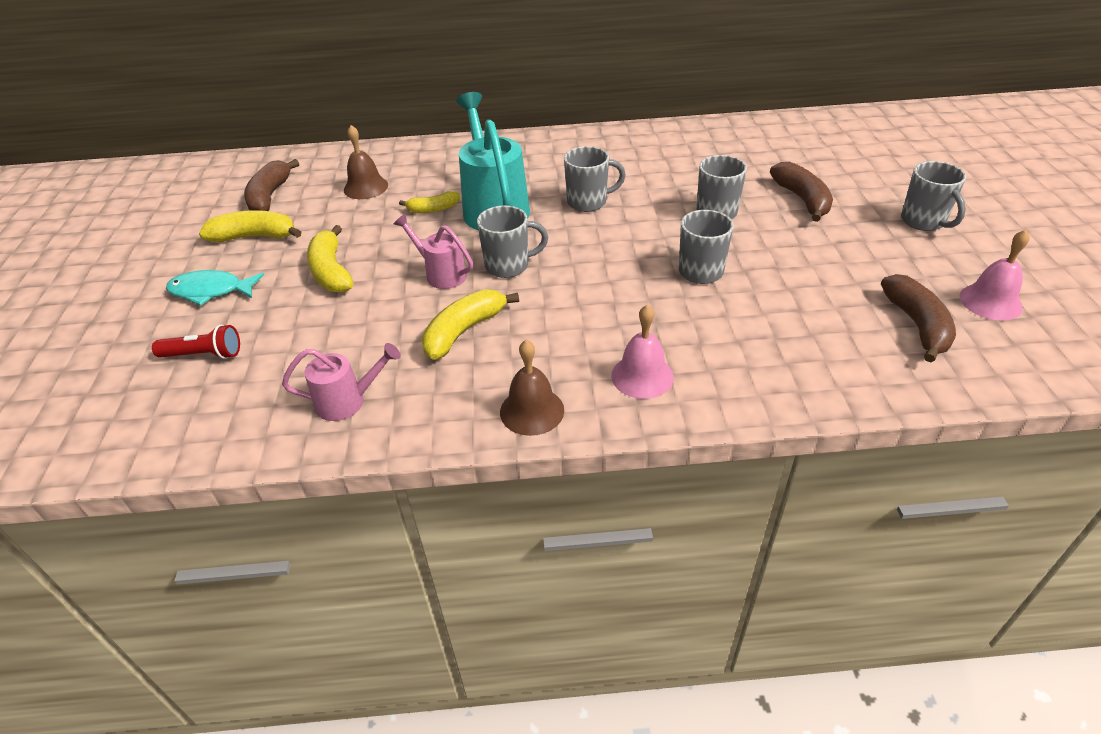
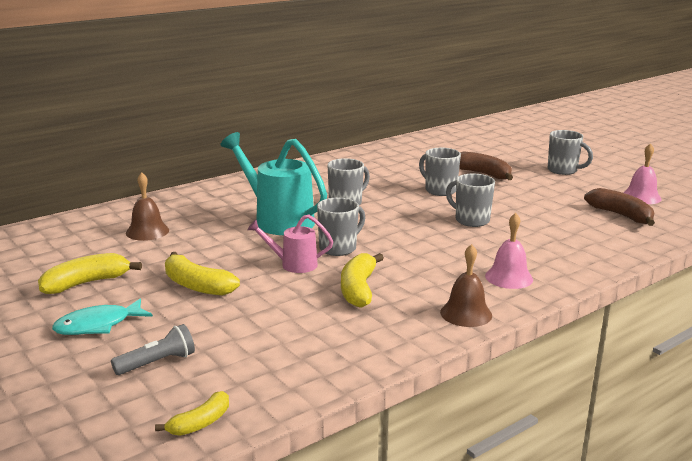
camera: 35 degrees left, 20 degrees down
red flashlight [152,325,240,359] -> grey flashlight [111,324,195,375]
brown banana [244,159,299,211] -> none
pink watering can [282,343,401,421] -> none
yellow banana [399,191,460,213] -> yellow banana moved to [155,391,229,436]

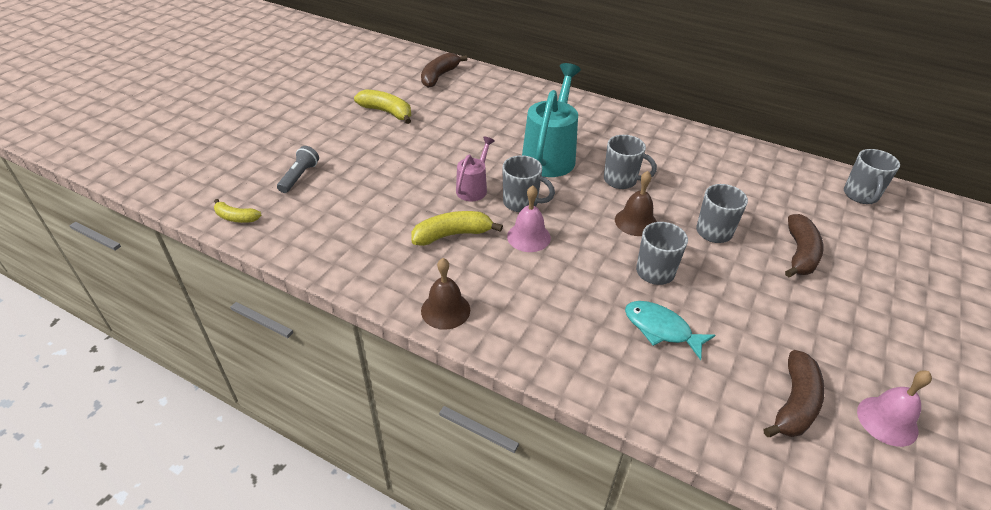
camera: 65 degrees right, 20 degrees up
turquoise fish [52,298,153,335] -> turquoise fish moved to [625,301,715,360]
grey flashlight [111,324,195,375] -> grey flashlight turned 105 degrees counterclockwise [277,146,319,193]
brown bell [126,172,169,241] -> brown bell moved to [615,171,657,236]
yellow banana [165,252,240,296] -> none
pink watering can [247,214,333,273] -> pink watering can turned 45 degrees clockwise [456,137,495,201]
pink bell [485,213,533,289] -> pink bell moved to [507,186,551,252]
grey mug [548,130,593,175] -> grey mug moved to [844,149,900,204]
none -> brown banana [421,53,467,88]

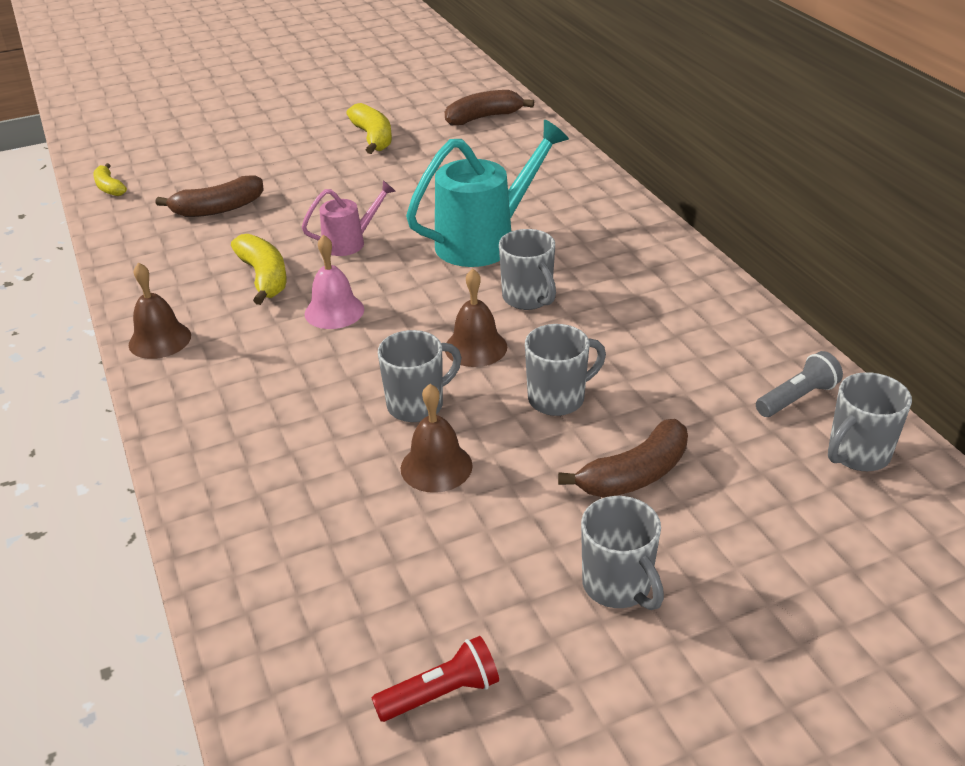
camera: 40 degrees right, 5 degrees down
grey flashlight [277,146,319,193] -> grey flashlight moved to [756,351,843,417]
yellow banana [412,211,503,246] -> yellow banana turned 45 degrees clockwise [231,234,286,305]
grey mug [502,155,555,212] -> grey mug moved to [581,496,664,610]
turquoise fish [625,301,715,360] -> none
brown banana [764,350,825,437] -> brown banana moved to [156,176,264,217]
pink bell [857,370,932,447] -> red flashlight [372,636,499,722]
none -> brown bell [401,384,473,493]

